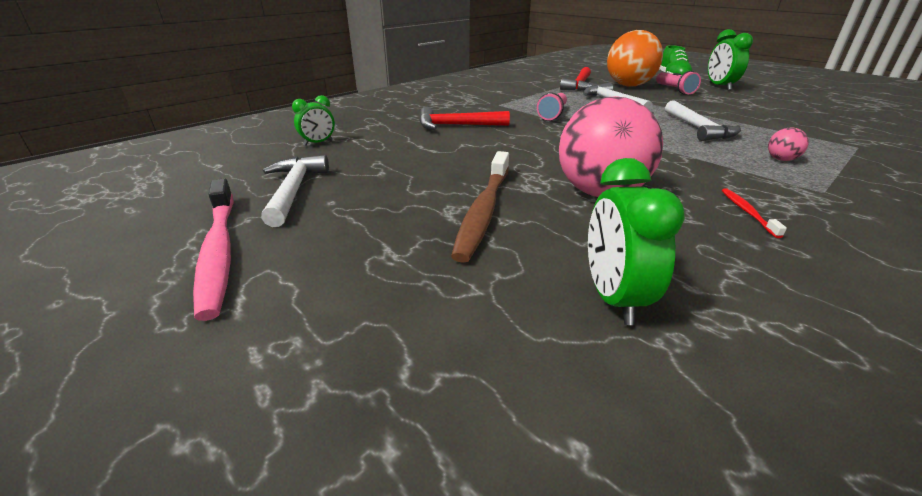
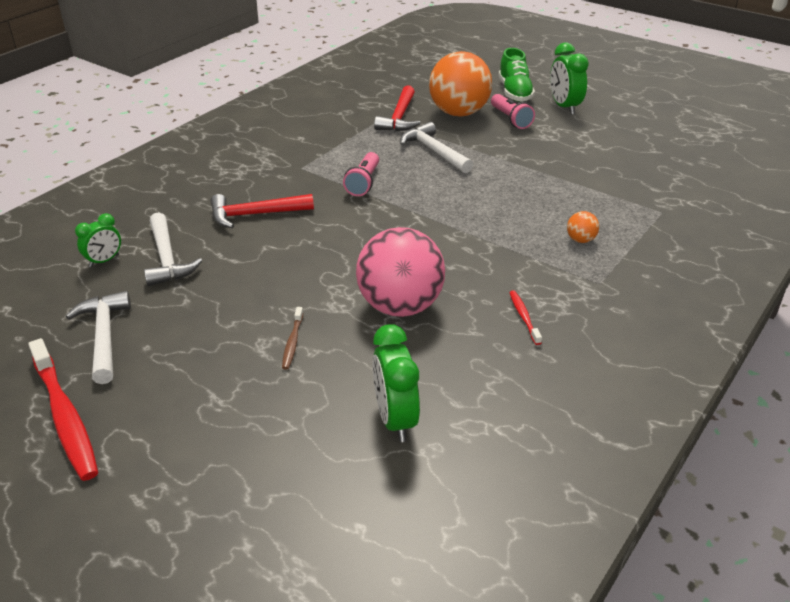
camera: 10 degrees left, 5 degrees up
pink toothbrush [193,178,234,321] -> red toothbrush [28,338,98,481]
brown toothbrush [451,151,509,263] -> brown toothbrush [282,307,303,370], size x0.47
white hammer [665,100,741,141] -> white hammer moved to [144,213,202,286]
pink ball [768,127,809,161] -> orange ball [567,211,599,243]

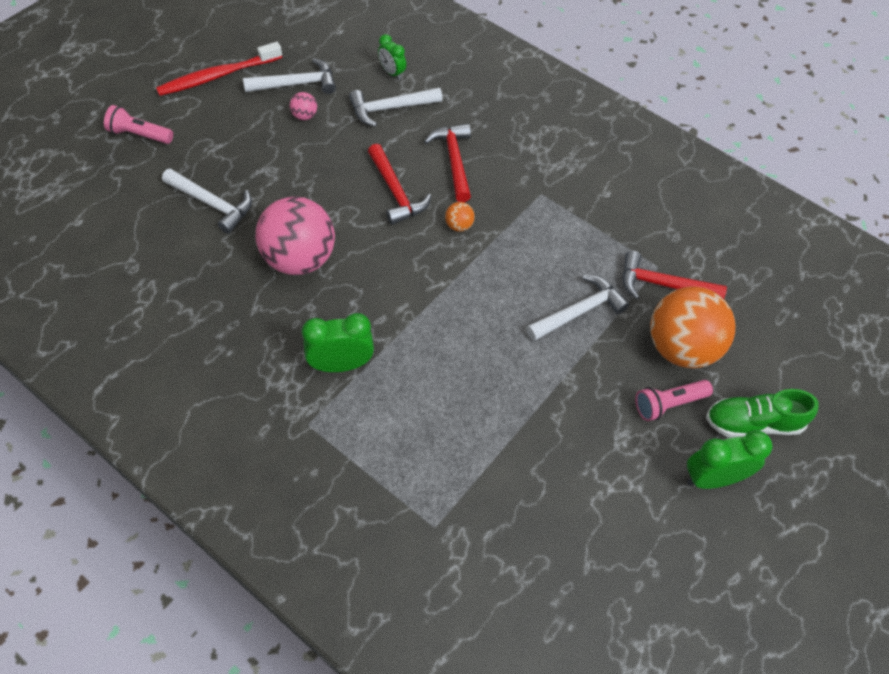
camera: 90 degrees right, 20 degrees up
brown toothbrush [282,307,303,370] -> none
pink flashlight [343,152,379,196] -> pink flashlight moved to [104,105,173,144]
green clock [373,324,420,442] -> green clock moved to [302,313,374,372]
red toothbrush [509,290,542,345] -> none
orange ball [567,211,599,243] -> orange ball moved to [445,202,475,232]
none -> white hammer [162,169,252,234]
none -> pink ball [290,92,317,120]
none -> red hammer [368,144,431,225]

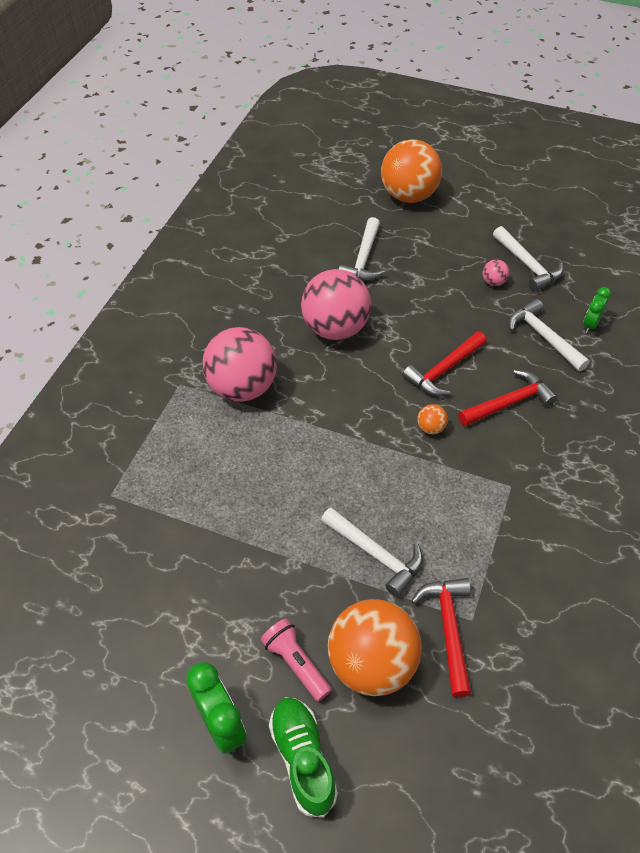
camera: 75 degrees right, 5 degrees down
pink flashlight [104,105,173,144] -> orange ball [381,139,442,203]
red toothbrush [156,42,282,96] -> none
green clock [302,313,374,372] -> pink ball [202,327,277,402]

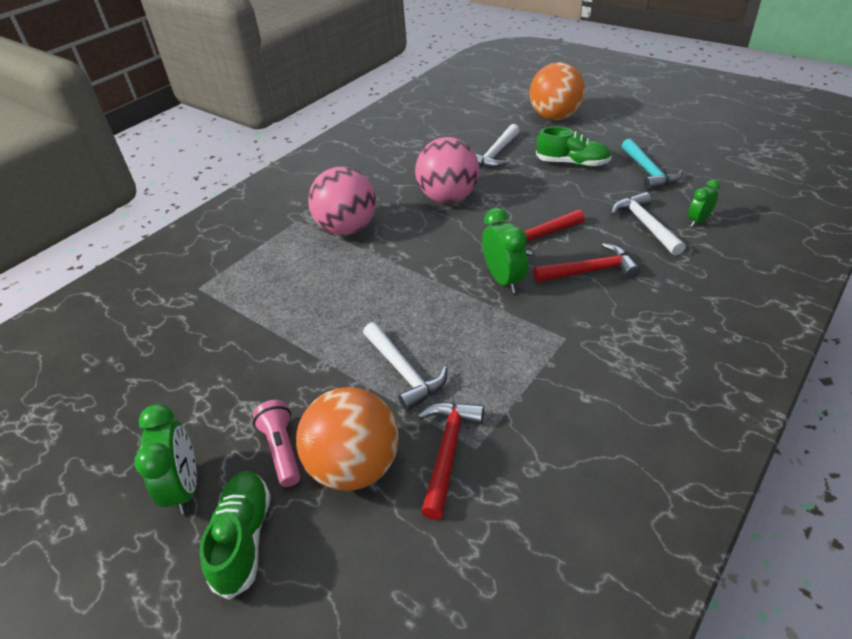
camera: 20 degrees right, 10 degrees down
orange ball [417,404,448,435] -> green clock [482,208,528,293]
pink ball [483,259,509,286] -> none
white hammer [493,226,563,291] -> turquoise hammer [622,139,683,190]
none -> green shoe [536,126,612,167]

